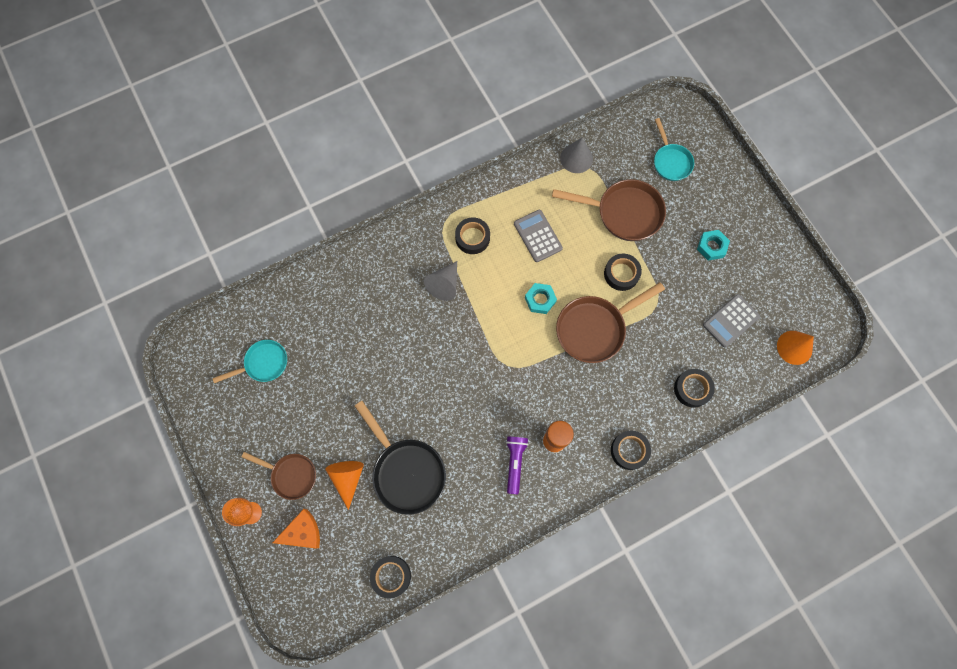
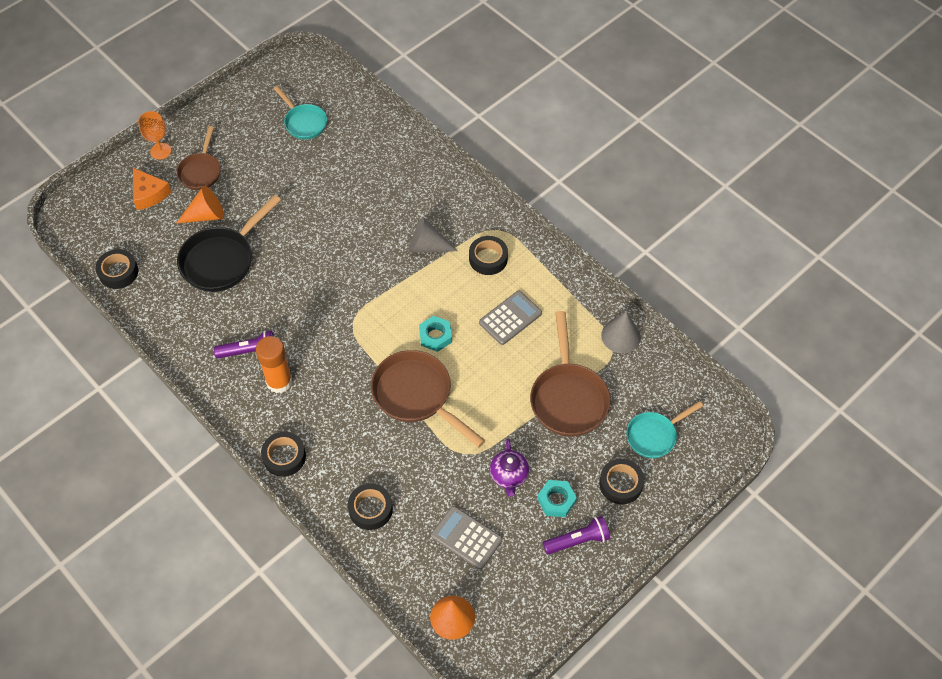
camera: 75 degrees right, 15 degrees down
black tape [604,254,642,291] -> black tape moved to [599,459,644,504]
none -> purple teapot [490,439,529,497]
none -> purple flashlight [543,516,610,555]

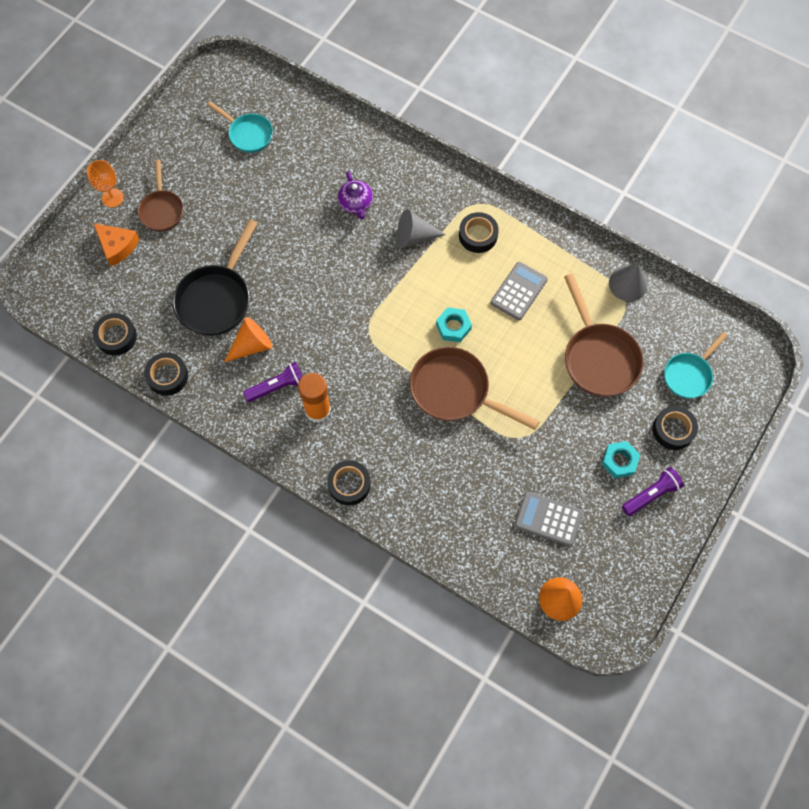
camera: 15 degrees left, 10 degrees up
orange cone [177,186,224,223] -> orange cone moved to [224,317,273,362]
black tape [348,483,393,530] -> black tape moved to [144,352,188,396]
purple teapot [490,439,529,497] -> purple teapot moved to [338,171,373,220]

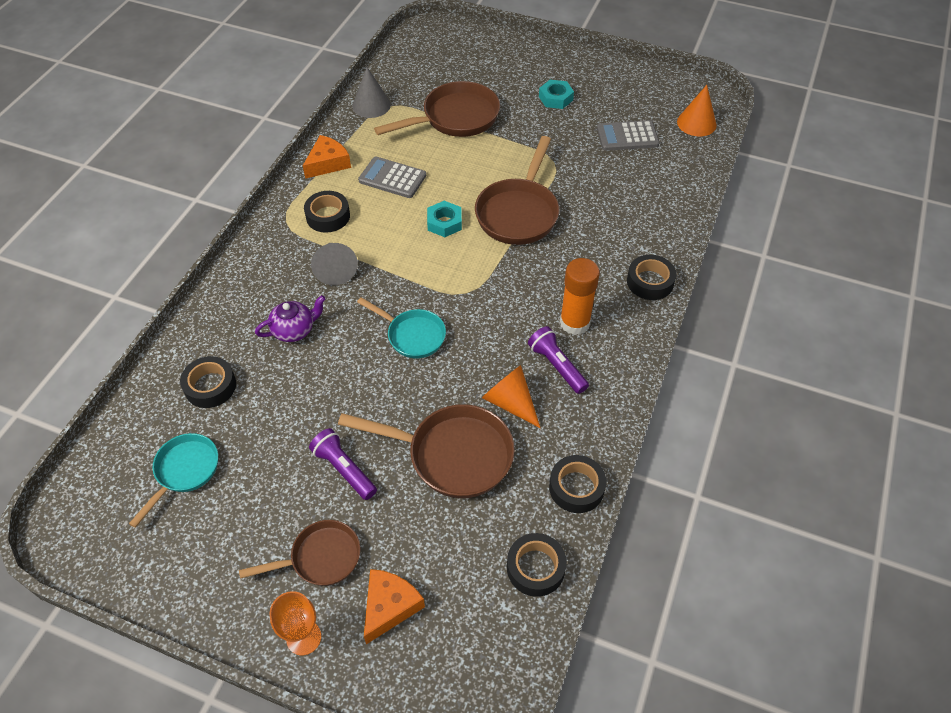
camera: 100 degrees left, 15 degrees down
black pan [173,219,258,336] -> brown pan [338,404,515,498]
grey calculator [515,492,583,546] -> grey calculator turned 75 degrees clockwise [597,120,659,151]
purple flashlight [622,467,684,516] -> purple flashlight moved to [309,428,377,500]
black tape [652,406,698,450] -> black tape moved to [180,356,236,408]
turquoise pan [664,332,728,399] -> turquoise pan moved to [357,297,446,358]
none -> orange cheese [303,135,351,179]

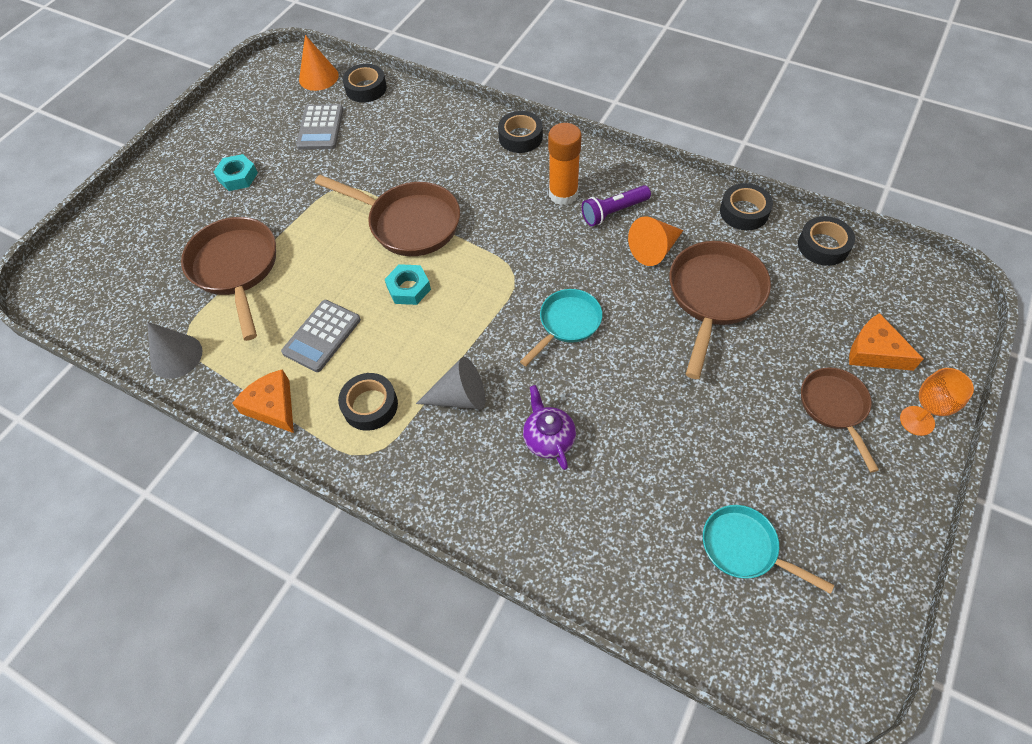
camera: 80 degrees left, 5 degrees up
black tape [180,356,236,408] -> black tape moved to [342,64,387,103]
purple flashlight [309,428,377,500] -> none

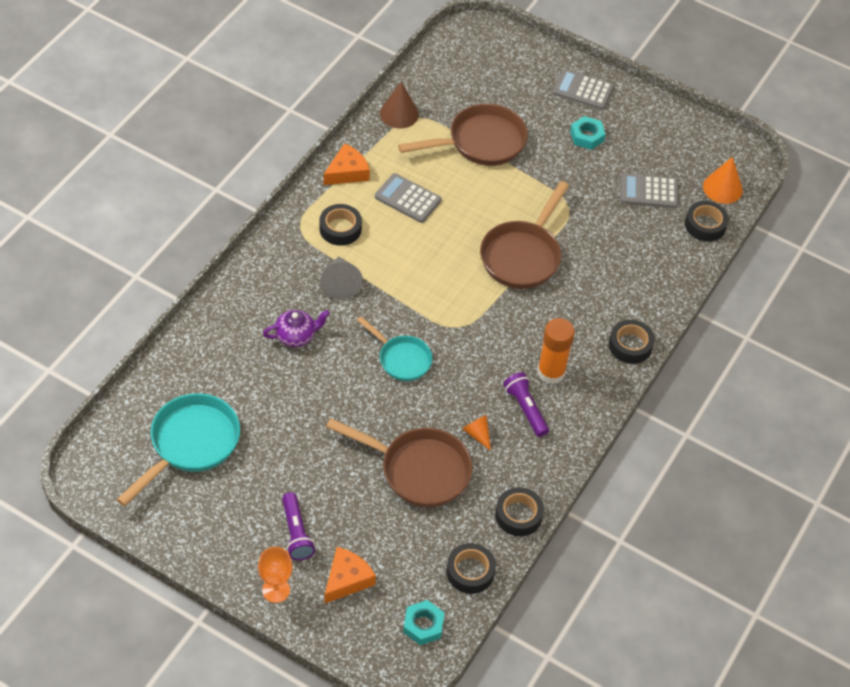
camera: 85 degrees right, 5 degrees down
grey cone [147,322,202,379] -> brown cone [380,81,419,129]
turquoise nut [385,264,431,305] -> turquoise nut moved to [403,600,445,645]
orange cone [628,216,683,266] -> orange cone [462,415,491,451], size x0.63
turquoise pan [703,505,834,594] -> turquoise pan [116,393,240,506], size x1.61
brown pan [801,368,879,472] -> purple flashlight [282,492,315,561]
none -> grey calculator [552,69,614,110]

